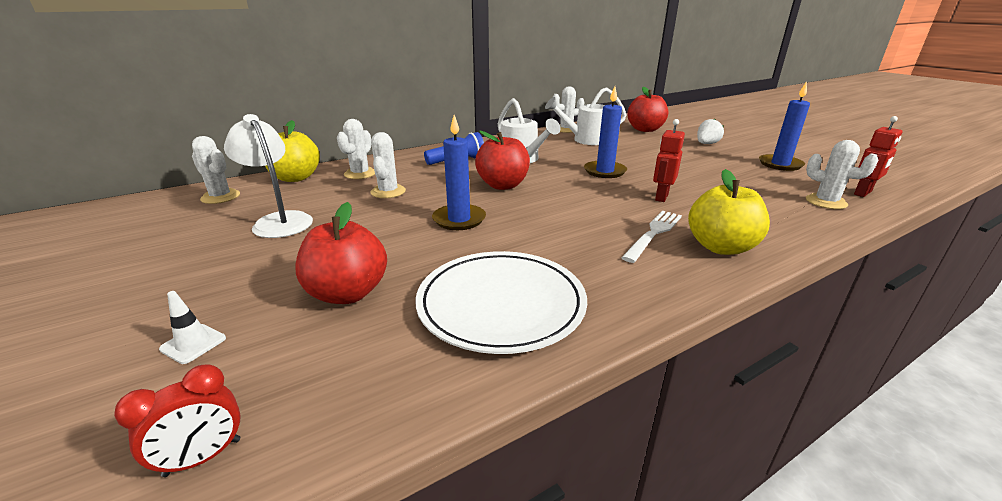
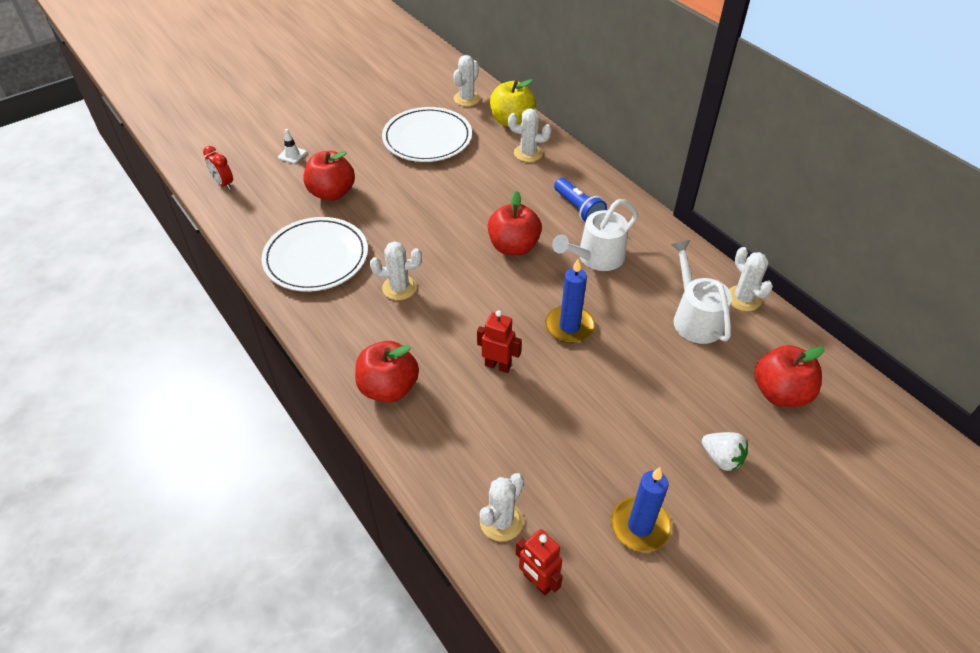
camera: 85 degrees right, 20 degrees up
white lamp [224,114,313,238] -> white plate [382,107,472,162]
white cactus [370,132,406,198] -> white cactus moved to [370,241,422,300]
blue candle [432,115,486,230] -> none
white fork [621,211,682,263] -> none
yellow apple [688,169,770,255] -> red apple [355,341,419,402]

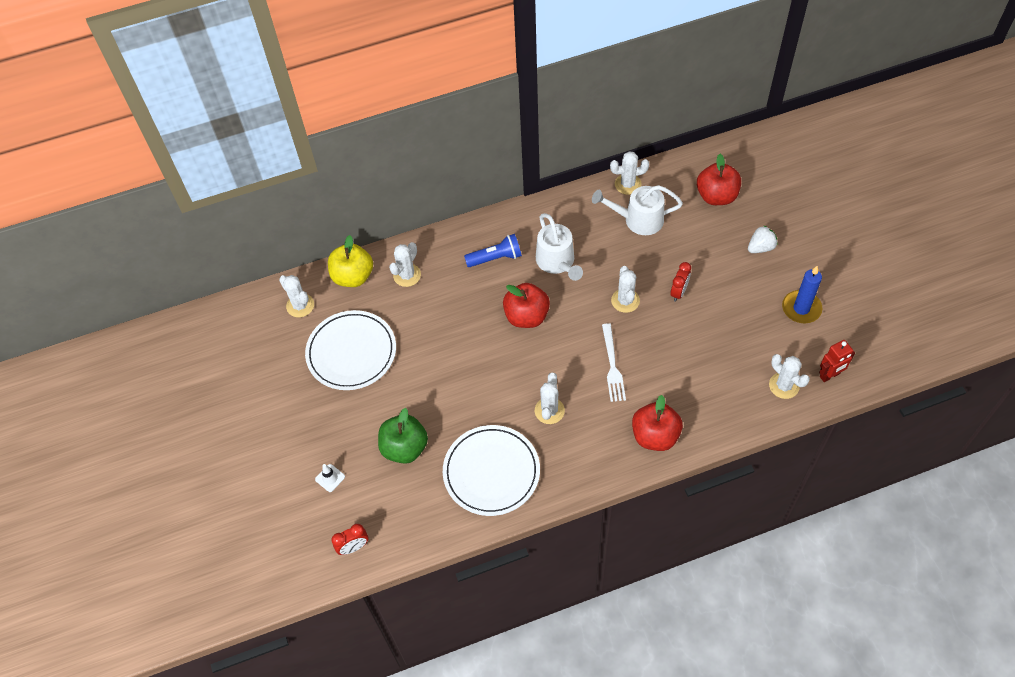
camera: 70 degrees left, 10 degrees up
red apple [303,151,355,201] -> green apple [378,408,428,464]
red robot [477,310,522,373] -> none
blue candle [545,259,595,343] -> white cactus [611,266,640,313]
none -> white fork [602,323,626,402]
none -> red clock [671,262,691,302]

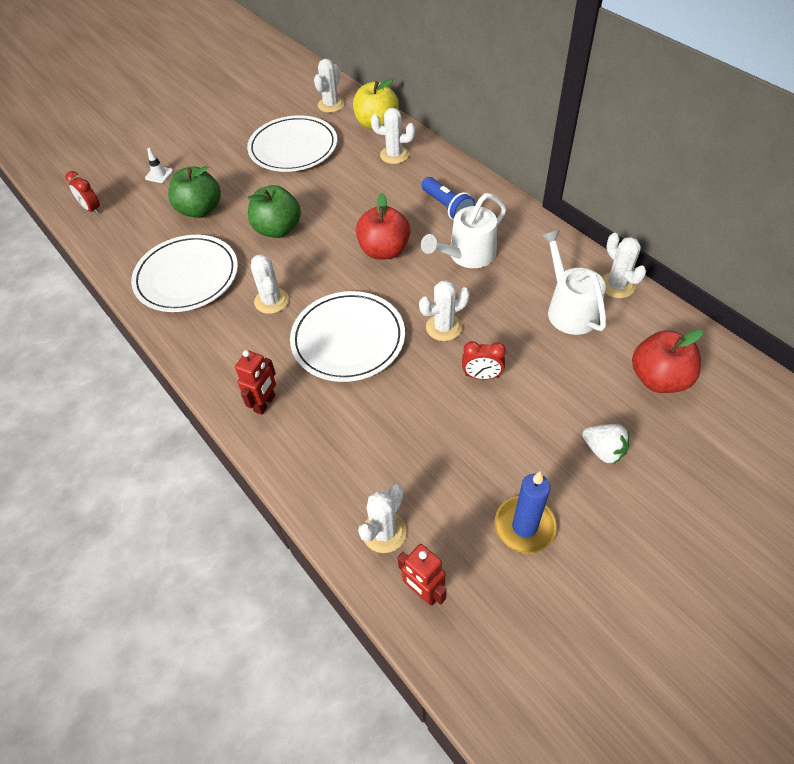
camera: 70 degrees right, 5 degrees down
white cactus [535,373,565,424] -> white cactus turned 75 degrees clockwise [251,254,289,314]
white fork [602,323,626,402] -> white plate [290,291,405,382]
red apple [632,395,683,451] -> red robot [235,350,276,415]
none -> green apple [248,185,301,238]

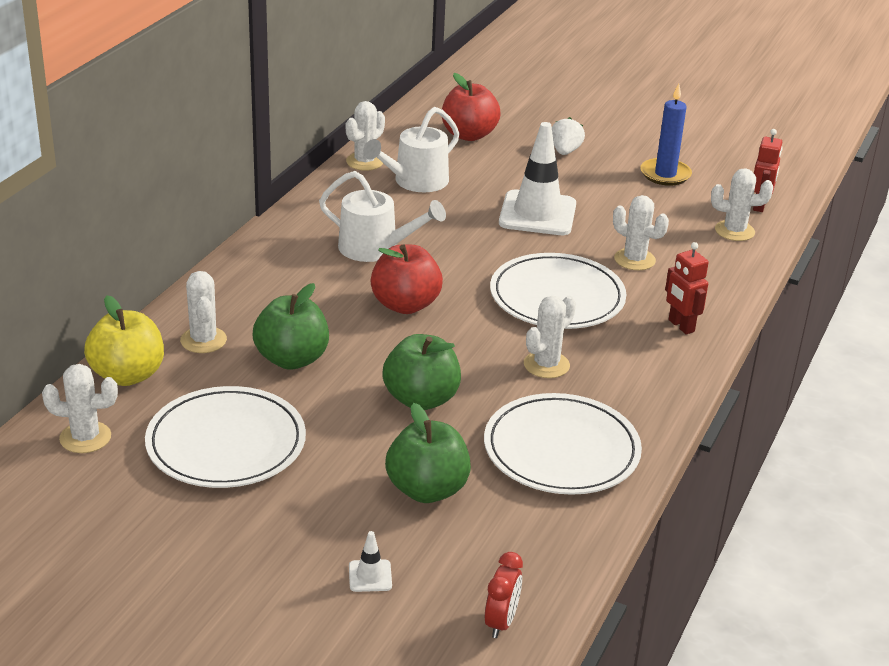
camera: 120 degrees left, 20 degrees down
red robot [235,350,276,415] -> red robot turned 120 degrees counterclockwise [665,242,709,334]
white cactus [419,280,470,341] -> white cactus moved to [613,195,669,270]
blue flashlight [422,177,475,220] -> none
red clock [462,341,506,380] -> white traffic cone [499,122,576,235]
none -> green apple [252,283,329,370]

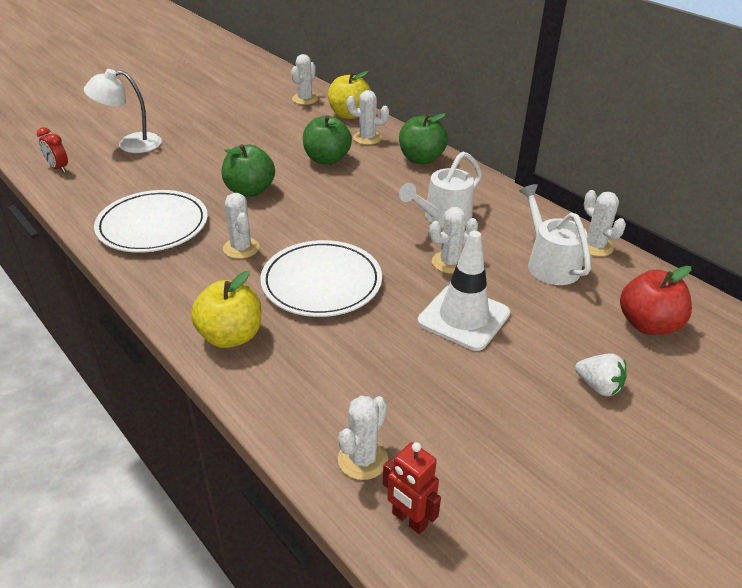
camera: 115 degrees right, 5 degrees up
white plate [145,386,306,488] -> none
white traffic cone [349,531,392,592] -> white lamp [84,69,162,153]
red apple [371,244,443,314] -> none
green apple [385,403,471,503] -> green apple moved to [399,113,448,164]
white cactus [613,195,669,270] -> white cactus moved to [429,207,478,274]
blue candle [640,83,692,186] -> none
red robot [665,242,709,334] -> yellow apple [191,271,261,348]

